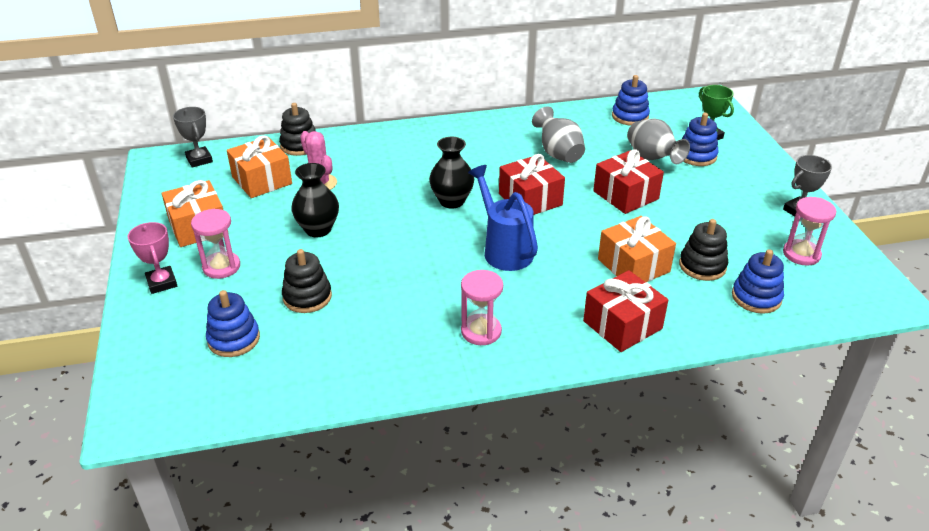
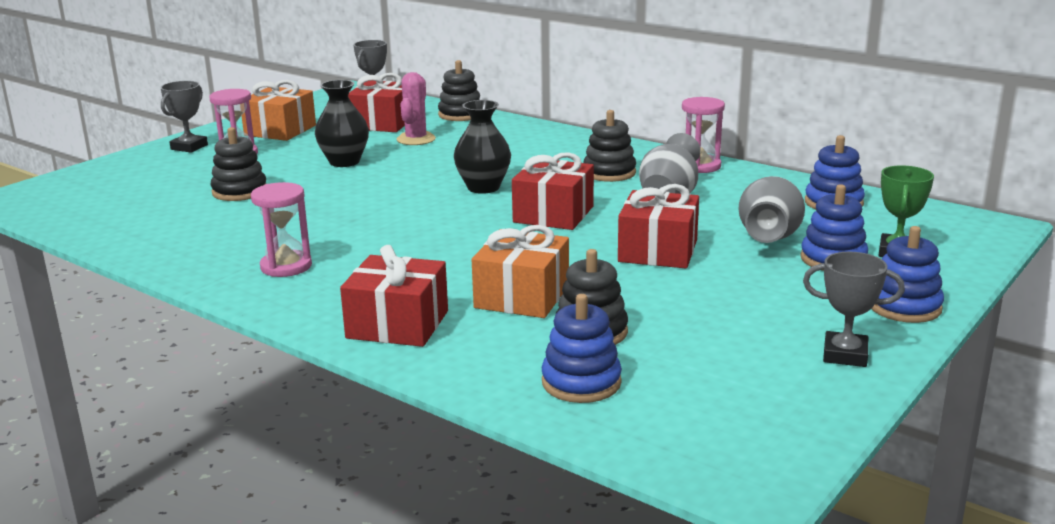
camera: 50 degrees right, 15 degrees down
pink trophy [128,222,177,294] -> grey trophy [160,81,208,153]
blue stacking toy [206,290,260,357] -> blue stacking toy moved to [872,226,944,323]
orange gift [227,135,292,198] -> red gift [348,73,405,132]
blue watering can [468,165,538,271] -> none
pink hourglass [783,197,836,266] -> pink hourglass moved to [682,97,725,173]
none -> black stacking toy [583,110,636,182]

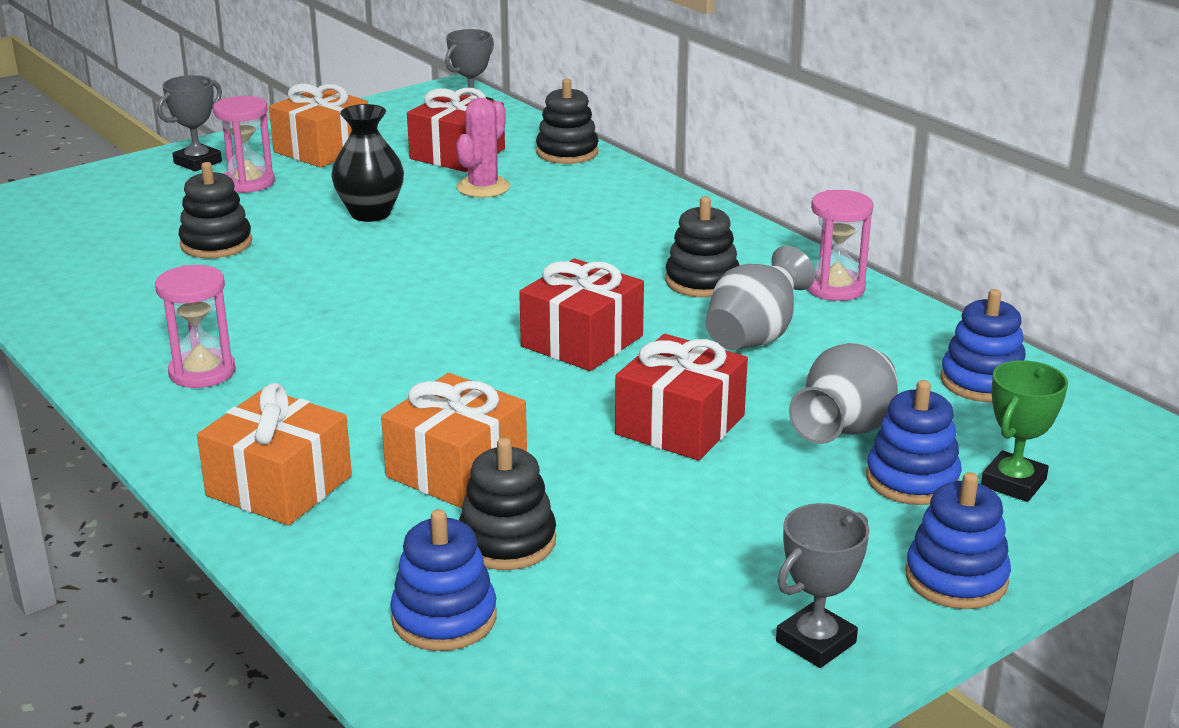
camera: 15 degrees right, 5 degrees up
red gift [340,245,448,347] -> orange gift [197,383,352,525]
black vase [454,100,511,194] -> none
grey trophy [803,252,905,367] -> grey trophy turned 75 degrees counterclockwise [776,503,869,668]

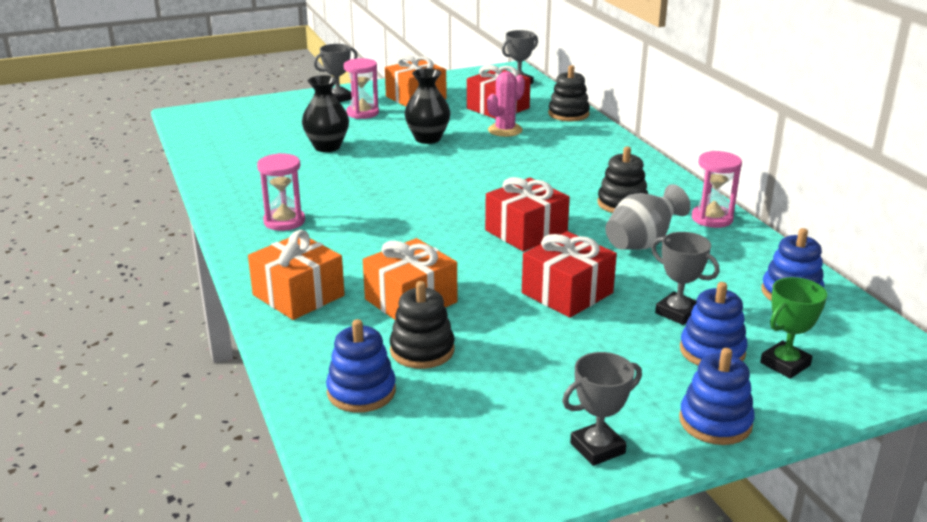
camera: 15 degrees right, 0 degrees up
black stacking toy [179,162,252,258] -> black vase [302,75,349,152]
grey vase [789,343,898,444] -> grey trophy [651,232,719,325]

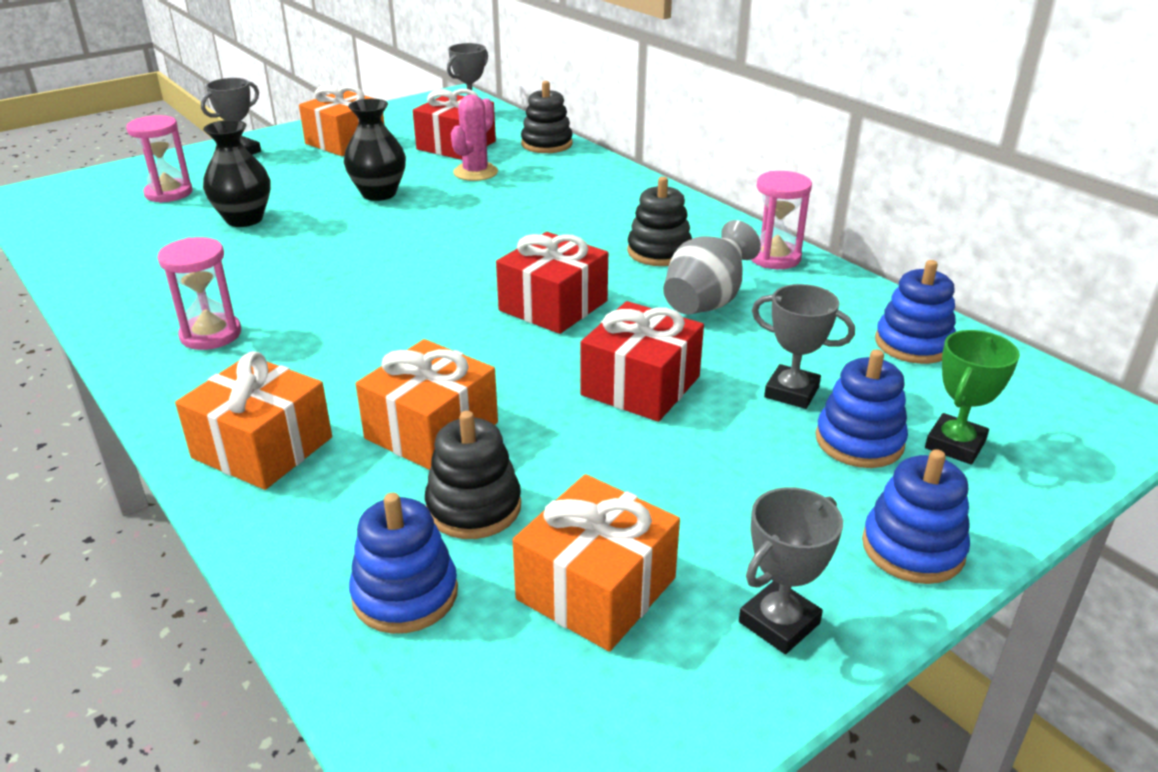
camera: 15 degrees left, 5 degrees up
pink hourglass [344,58,379,119] -> pink hourglass moved to [126,115,193,203]
none -> orange gift [513,474,680,651]

